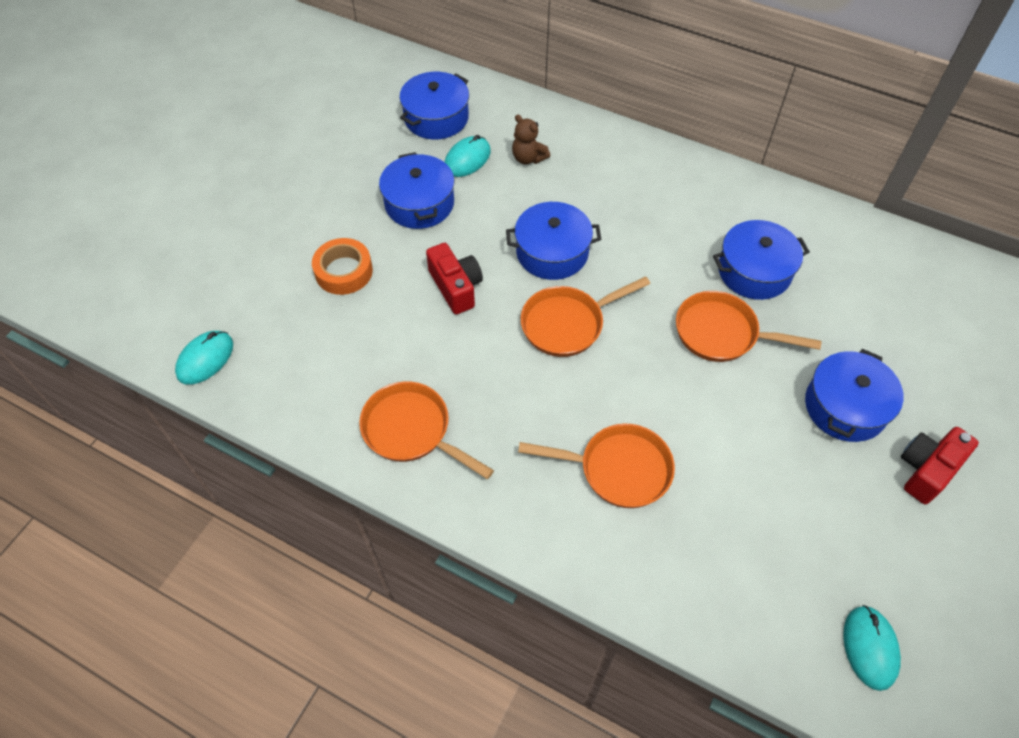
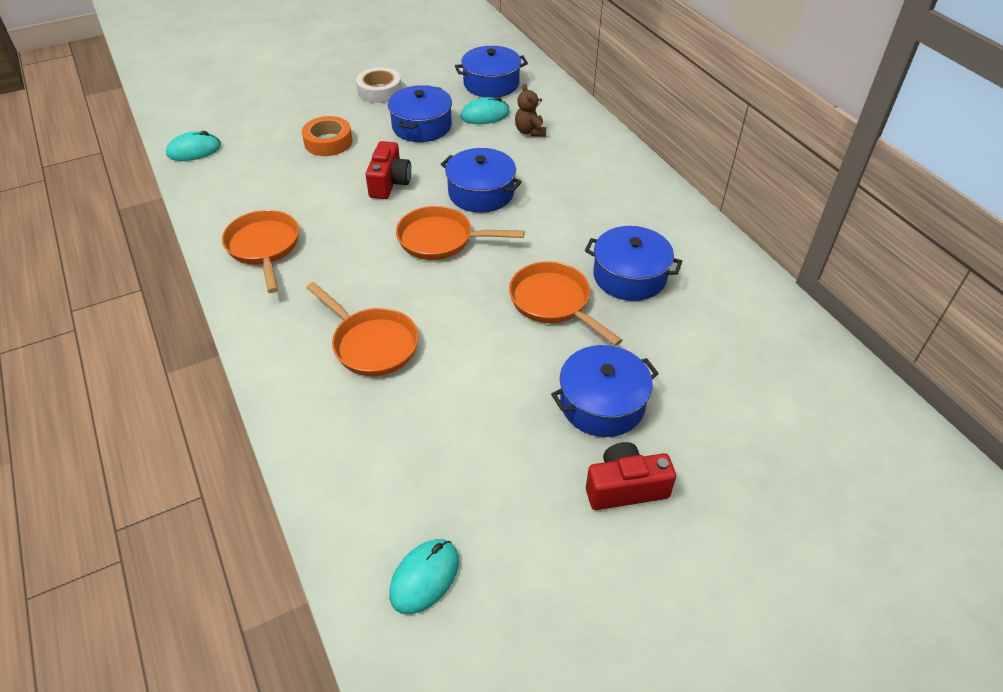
camera: 35 degrees right, 10 degrees down
none -> white tape [356,67,402,103]

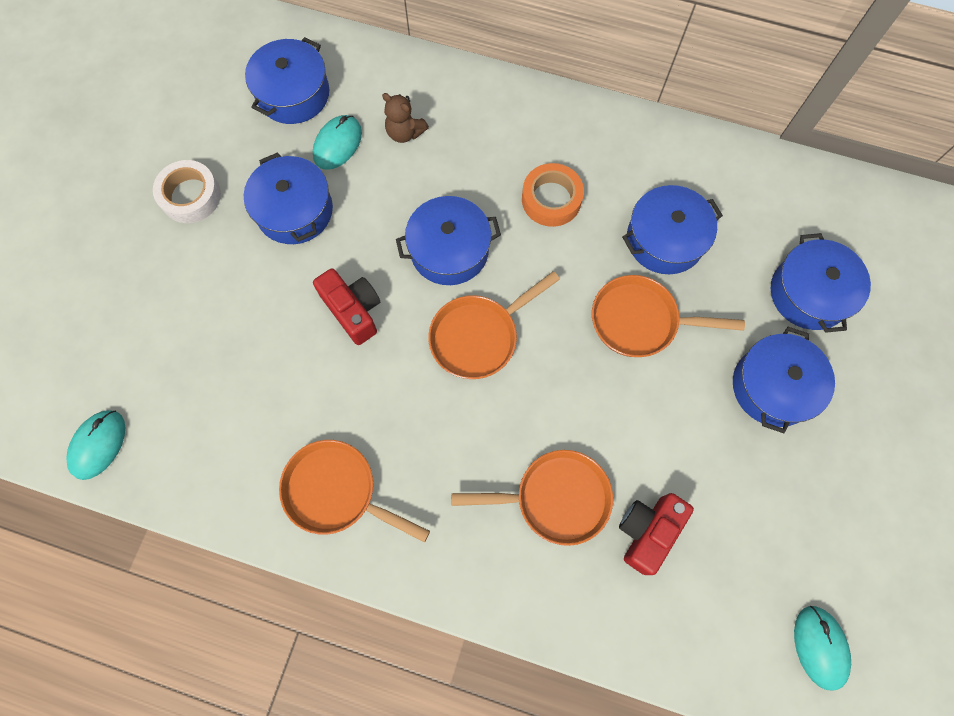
camera: 45 degrees left, 25 degrees up
orange tape [302,116,352,156] -> orange tape moved to [522,163,584,227]
red camera [586,442,676,510] -> red camera moved to [619,493,694,575]
none -> blue pot [771,233,871,333]

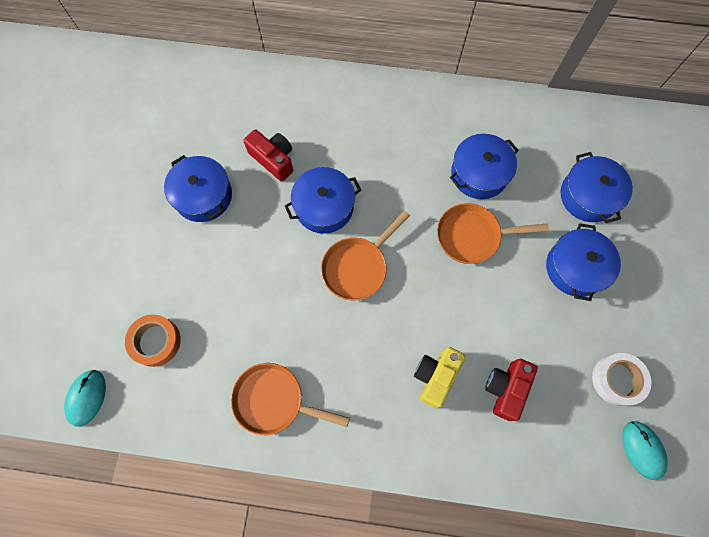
camera: 10 degrees left, 0 degrees up
white tape [153,160,221,223] -> white tape moved to [592,353,651,406]
blue pot [245,37,329,124] -> none
turquoise mouse [313,115,362,170] -> none
red camera [313,268,380,345] -> red camera moved to [243,129,293,182]
brown teddy bear [382,93,429,143] -> none
orange pan [451,450,613,546] -> yellow camera [414,347,465,408]
orange tape [522,163,584,227] -> orange tape moved to [125,314,181,367]

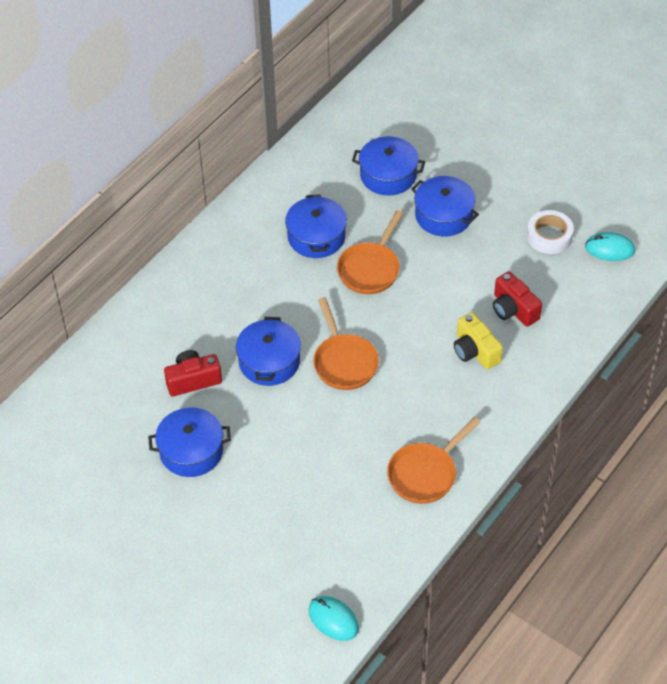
camera: 60 degrees left, 20 degrees down
orange tape [125,314,181,367] -> none

